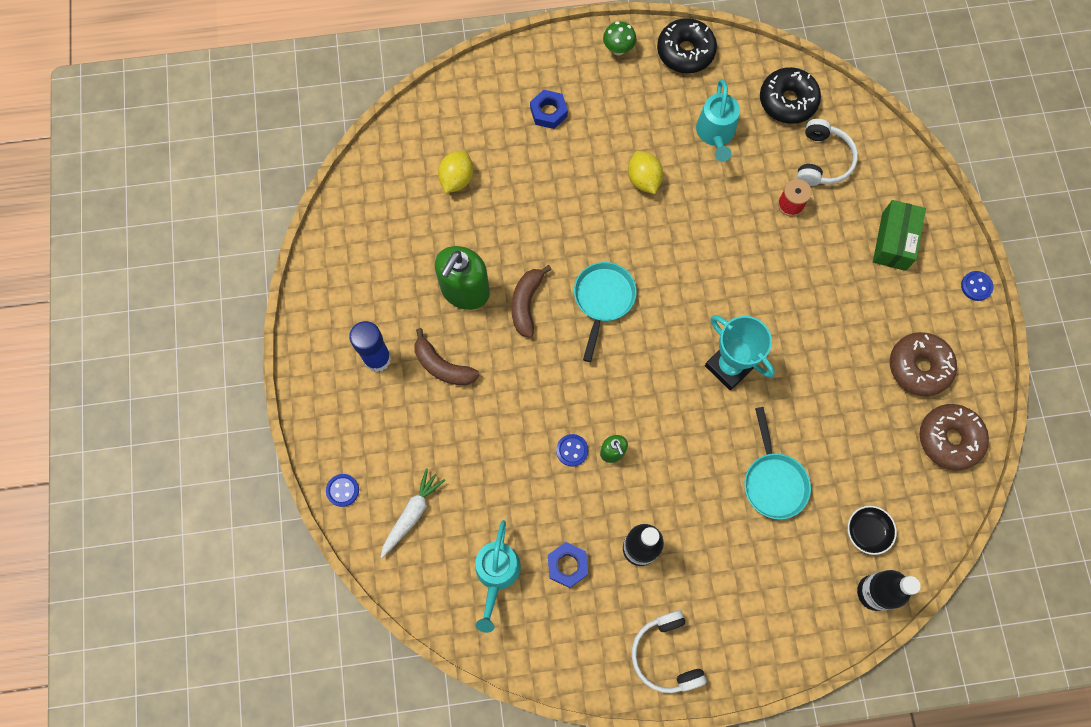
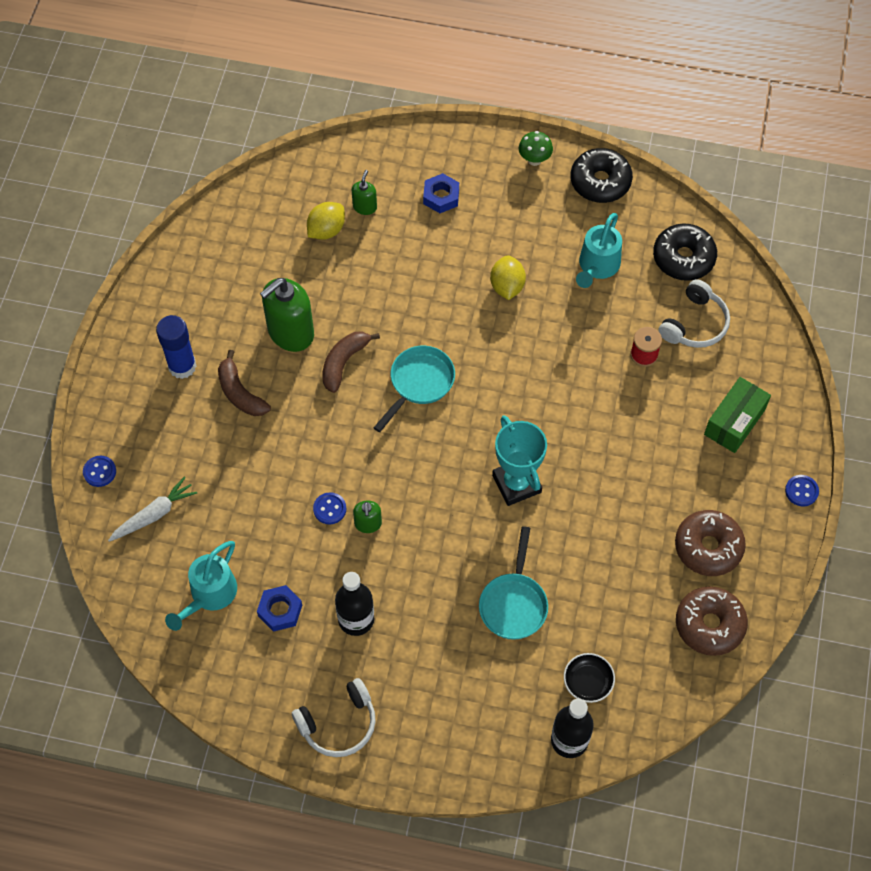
camera: 20 degrees right, 10 degrees down
white headphones [631,610,707,693] -> white headphones turned 120 degrees counterclockwise [292,678,376,757]
none -> green soap dispenser [352,170,377,215]

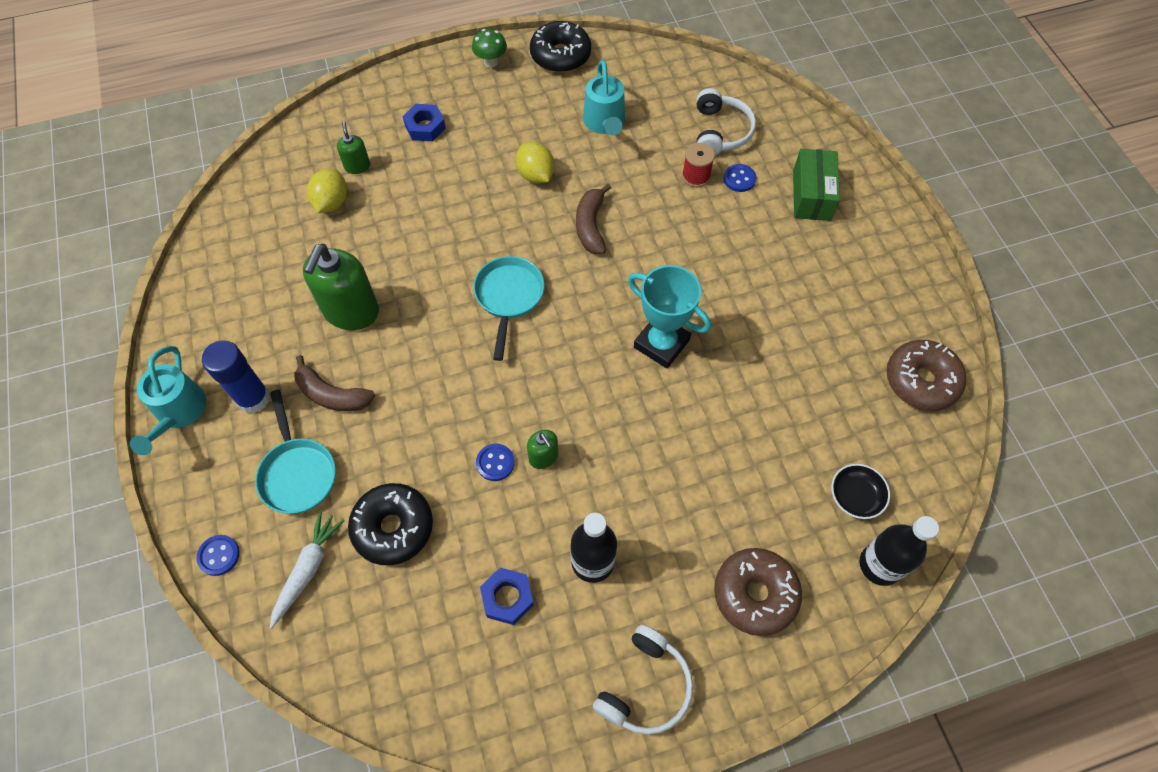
camera: 30 degrees left, 0 degrees up
turquoise watering can [165,541,237,631] -> turquoise watering can moved to [130,346,206,455]
brown banana [322,331,380,393] -> brown banana moved to [576,184,611,254]
turquoise pan [479,526,548,640] -> turquoise pan moved to [255,390,336,514]
black donut [653,223,717,281] -> black donut moved to [348,483,433,565]
brown donut [675,510,746,576] -> brown donut moved to [714,548,802,636]
blue button [785,475,819,506] -> blue button moved to [724,164,756,192]

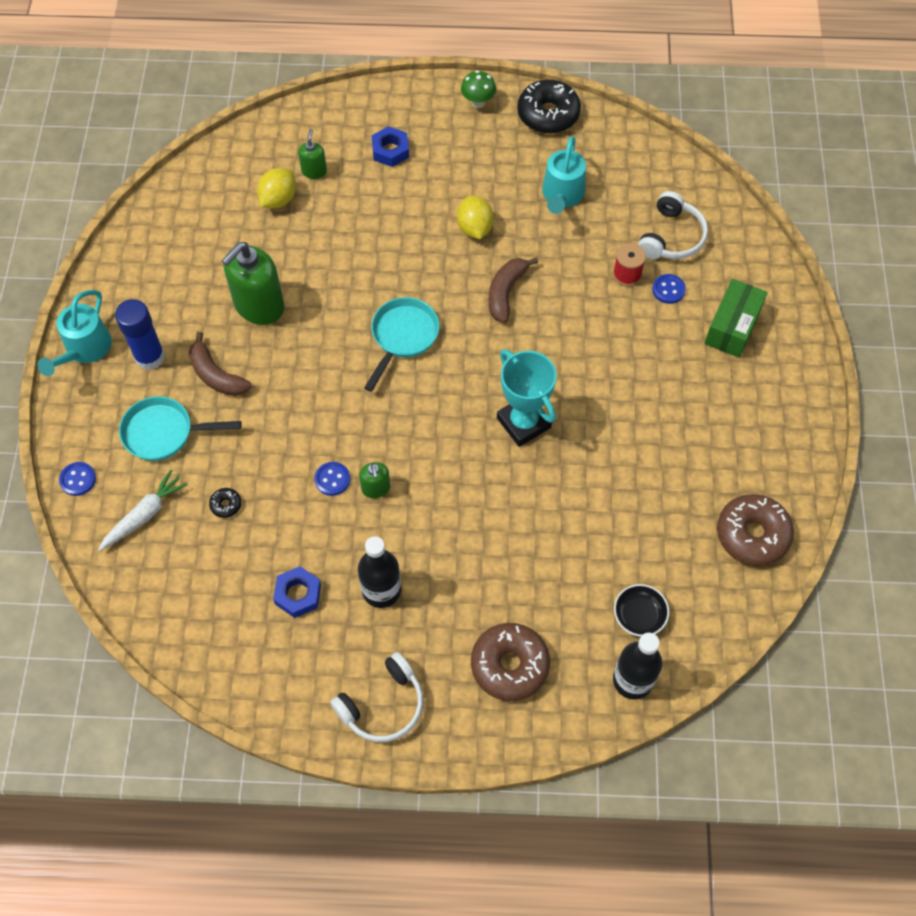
camera: 20 degrees right, 0 degrees up
turquoise pan [255,390,336,514] -> turquoise pan turned 90 degrees clockwise [119,396,241,461]
black donut [348,483,433,565] -> black donut [209,488,241,518], size x0.43

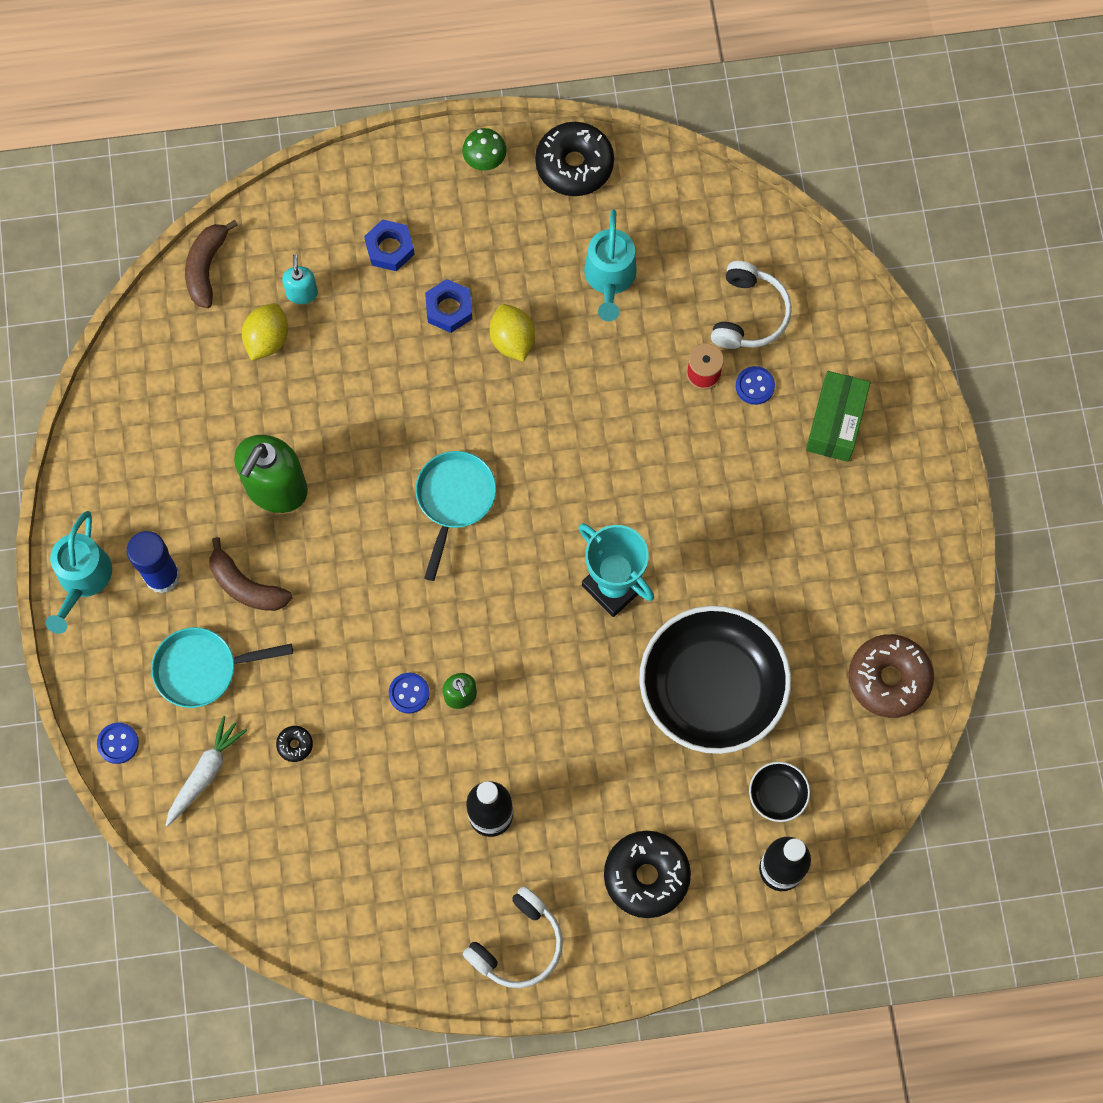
camera: 10 degrees left, 10 degrees up
blue nut [273,566,321,618] -> blue nut moved to [425,279,472,333]
green soap dispenser [298,129,327,179] -> turquoise soap dispenser [282,254,318,304]
brown donut [471,623,550,701] -> black donut [604,831,691,918]
brown banana [489,257,538,323] -> brown banana moved to [185,220,238,308]
none -> black bowl [639,606,791,754]

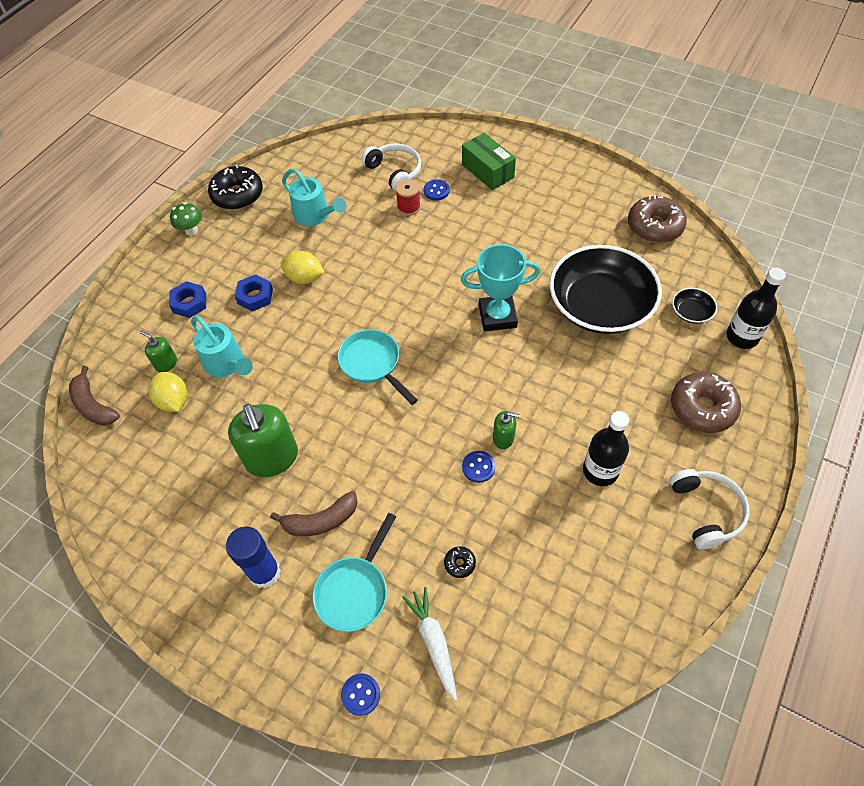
camera: 50 degrees left, 15 degrees down
turquoise watering can [45,511,112,634] -> turquoise watering can moved to [191,316,253,377]
turquoise soap dispenser [282,254,318,304] -> green soap dispenser [140,331,177,372]
black donut [604,831,691,918] -> brown donut [671,372,741,433]

